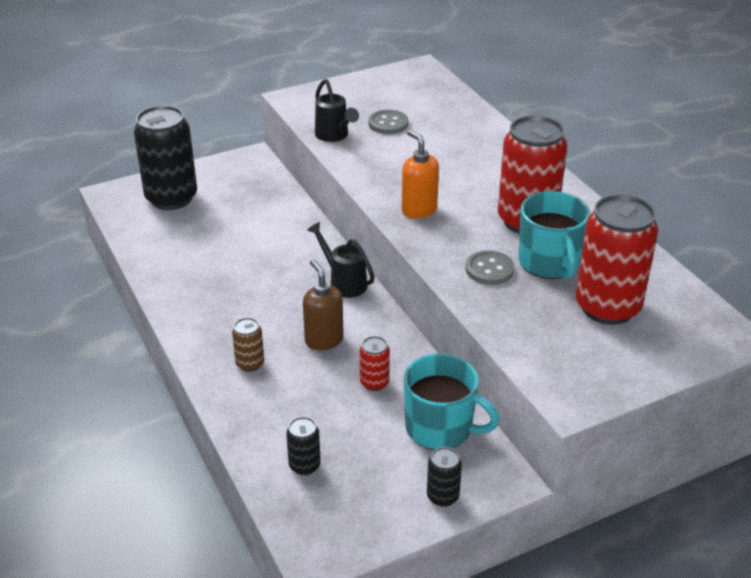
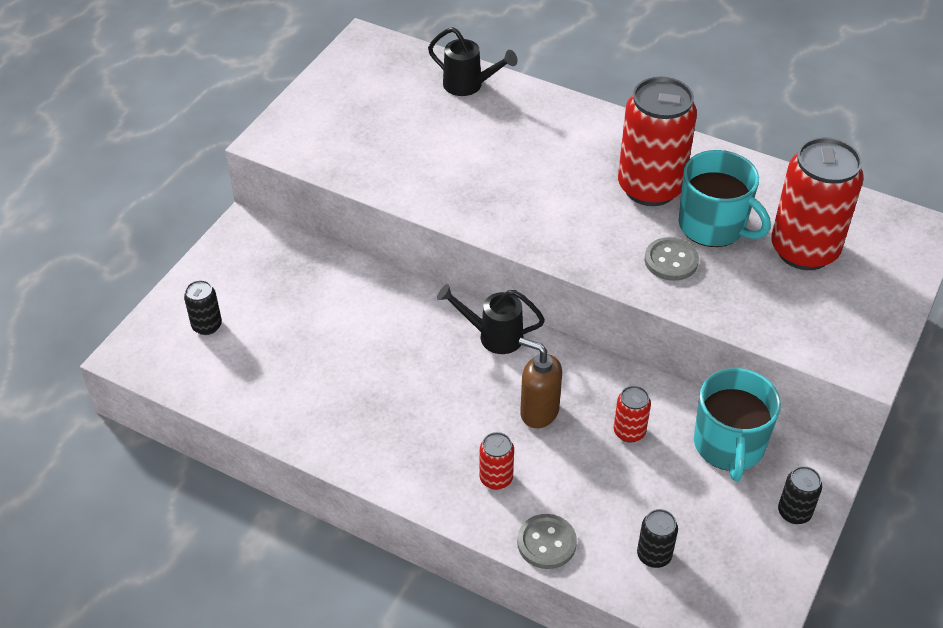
camera: 35 degrees left, 10 degrees up
black can [134,105,197,210] -> black can [184,280,222,335], size x0.45
brown can [232,318,264,372] -> red can [479,432,514,490]
black watering can [315,79,359,142] -> black watering can moved to [428,27,517,96]
grey button [368,110,408,134] -> grey button moved to [517,514,577,569]
orange soap dispenser [401,130,439,219] -> none
turquoise mug [403,353,500,450] -> turquoise mug turned 105 degrees clockwise [694,368,781,481]

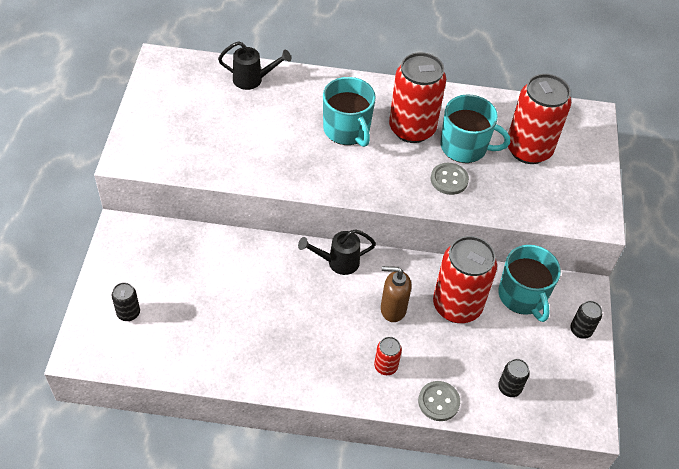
camera: 25 degrees left, 5 degrees up
red can [614,386,651,443] -> red can [433,236,497,323], size x2.23
none -> turquoise mug [323,77,376,147]

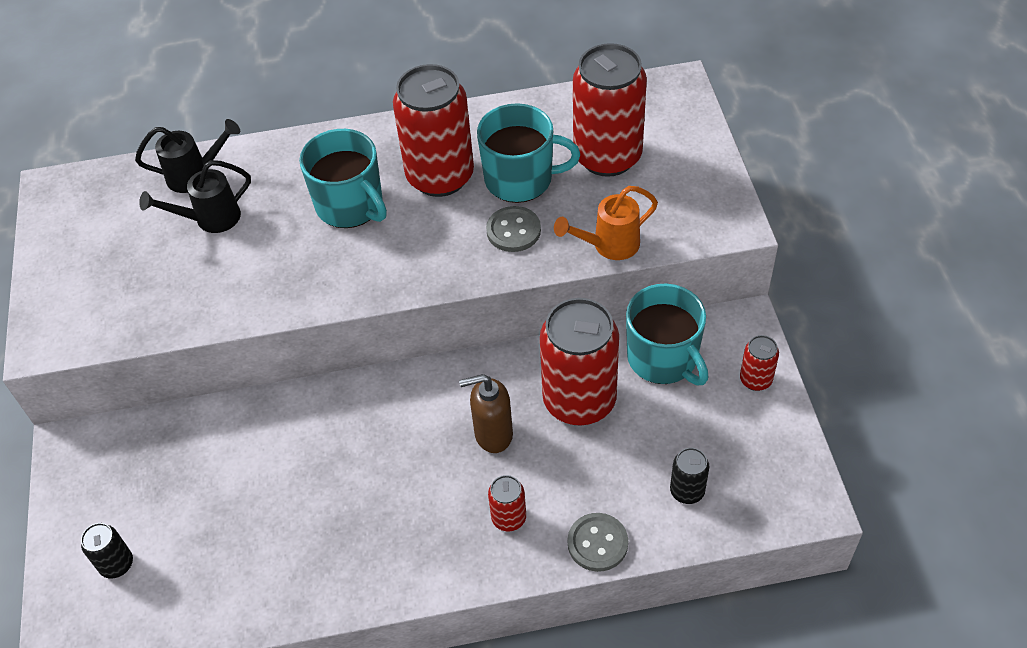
camera: 10 degrees left, 0 degrees up
black watering can [298,229,376,275] -> black watering can moved to [139,160,251,233]
black can [571,301,602,339] -> red can [740,335,779,391]
none -> orange watering can [554,186,658,260]

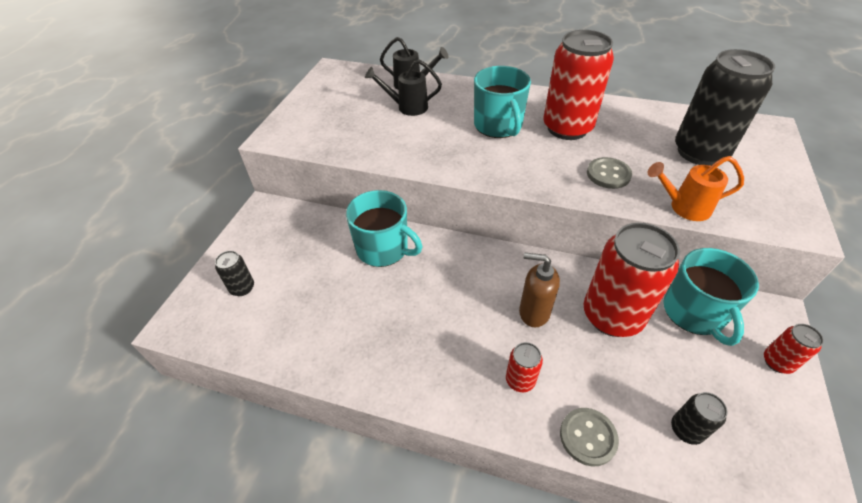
camera: 25 degrees right, 5 degrees down
turquoise mug [477,103,580,203] -> turquoise mug moved to [346,190,422,267]
red can [573,43,647,177] -> black can [675,49,776,166]

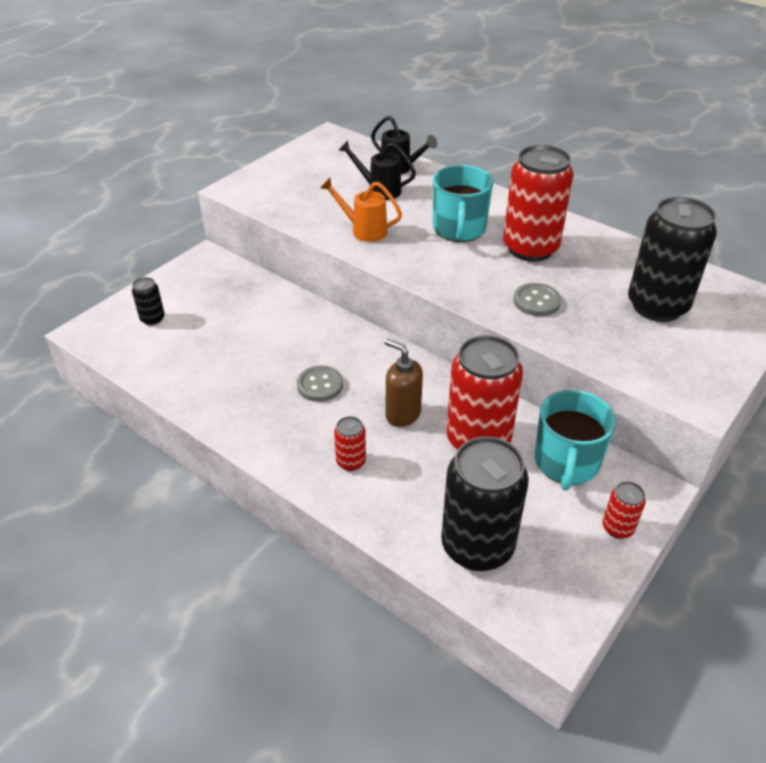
camera: 20 degrees right, 5 degrees down
turquoise mug [346,190,422,267] -> none
grey button [560,408,619,466] -> grey button moved to [297,365,343,402]
orange watering can [648,156,744,221] -> orange watering can moved to [320,178,402,242]
black can [671,392,728,445] -> black can [441,436,529,571], size x2.23

